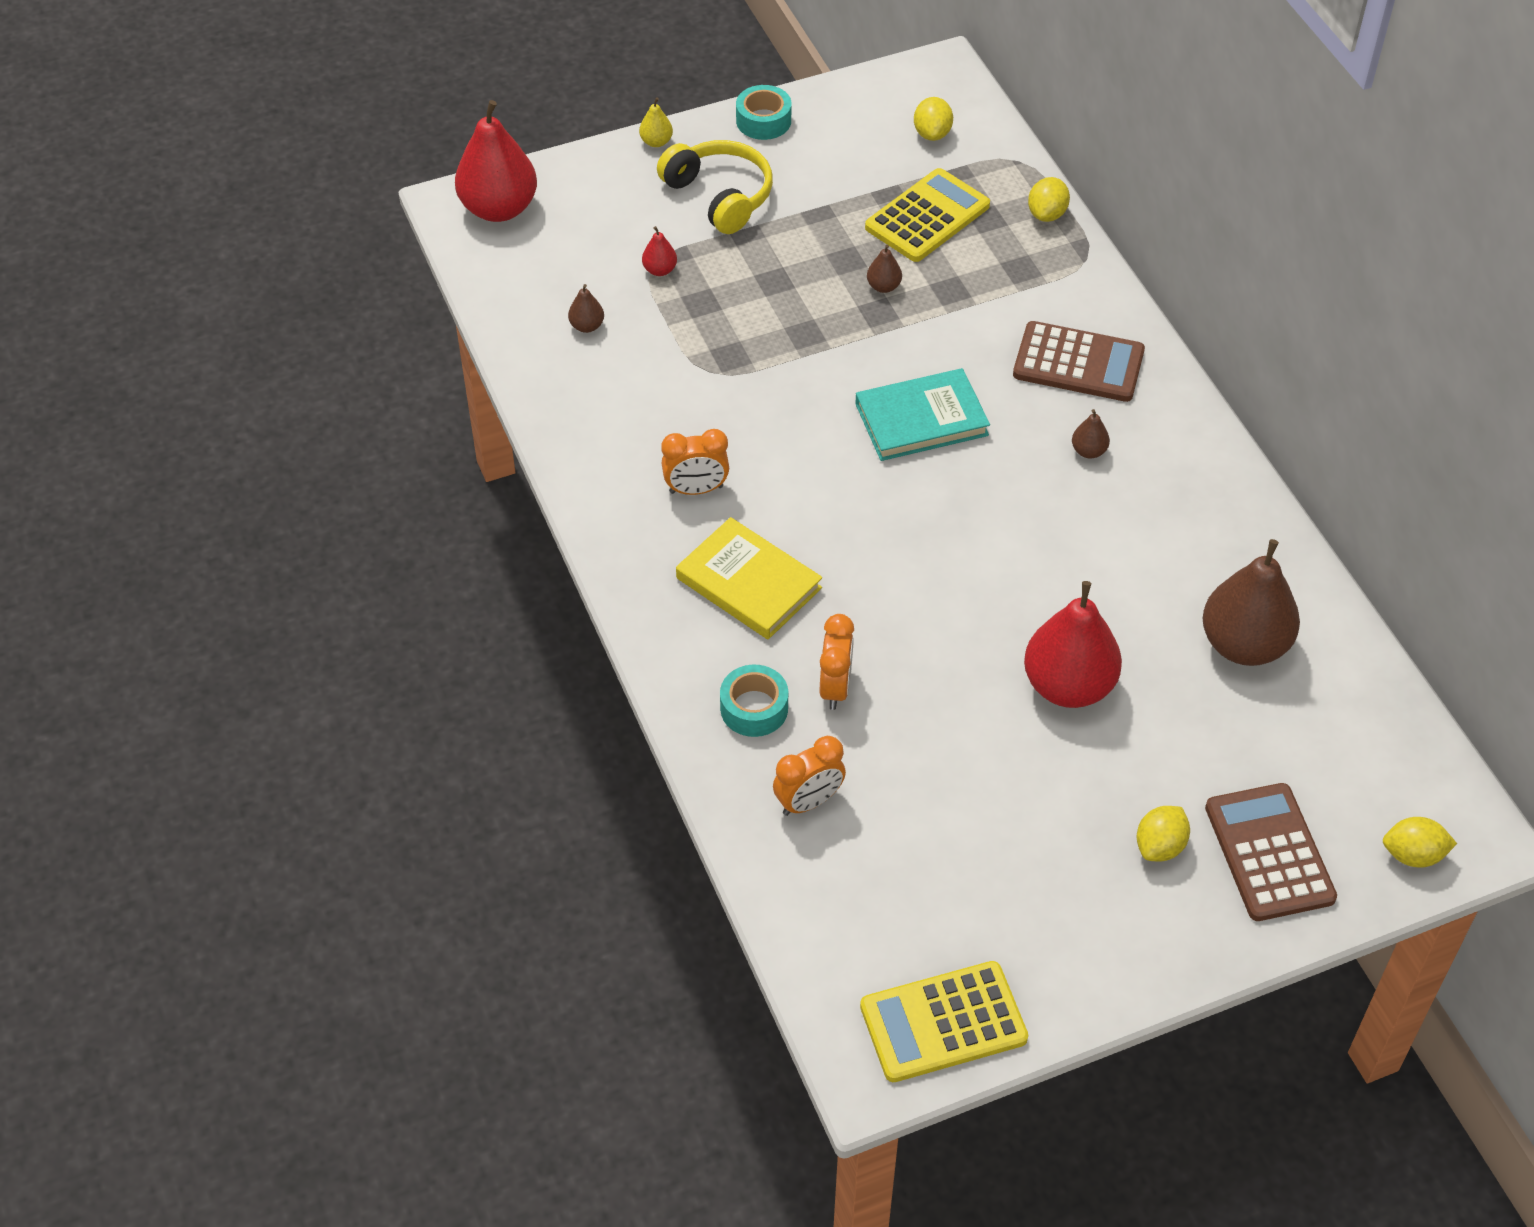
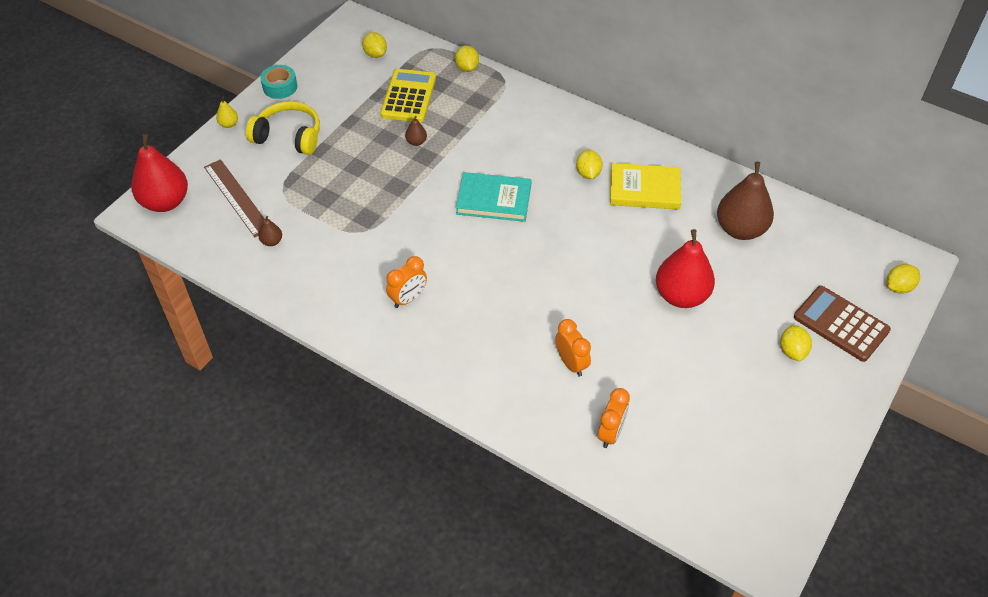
camera: 35 degrees left, 0 degrees up
red pear [642,226,677,276] -> none
yellow book [676,517,822,639] -> yellow book moved to [610,163,681,210]
turquoise tape [720,665,788,737] -> none
turquoise book [855,368,990,461] -> turquoise book turned 60 degrees clockwise [456,172,531,222]
yellow calculator [860,961,1028,1082] -> none
brown calculator [1013,321,1145,402] -> none
brown pear [1072,409,1110,459] -> yellow lemon [576,150,603,179]
none -> brown ruler [204,159,265,237]

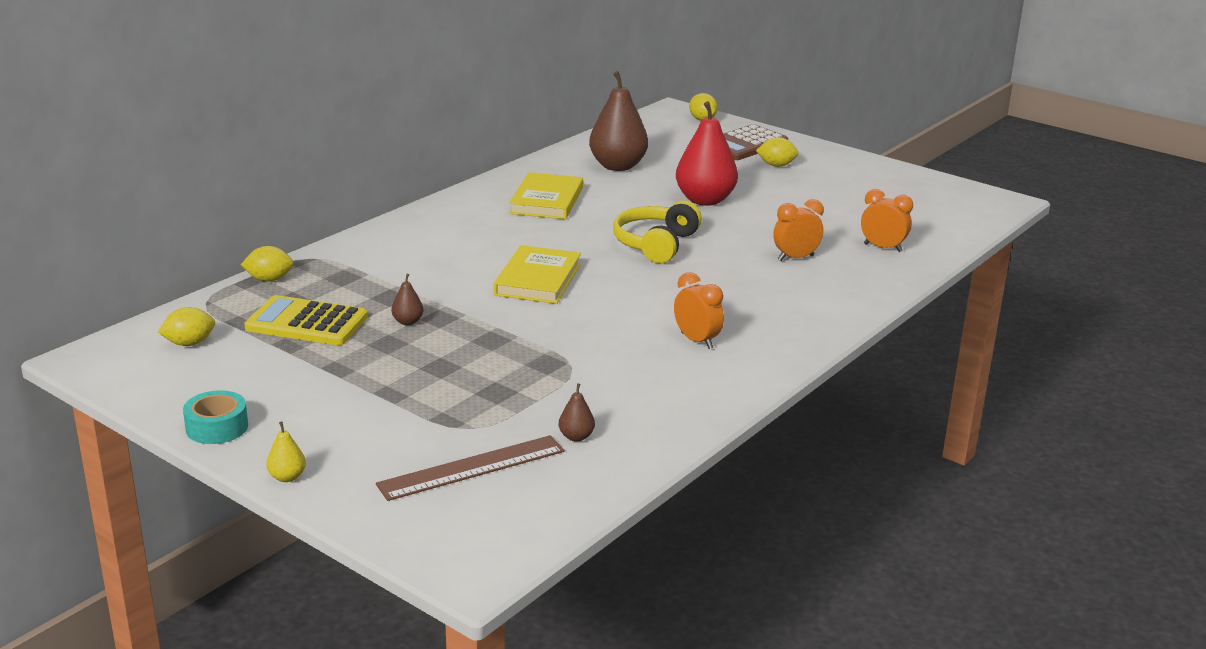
camera: 85 degrees left, 25 degrees down
red pear [131,134,188,212] -> none
yellow headphones [246,101,320,155] -> yellow headphones moved to [613,201,702,263]
turquoise book [456,172,531,222] -> yellow book [494,245,581,304]
yellow lemon [576,150,603,179] -> none

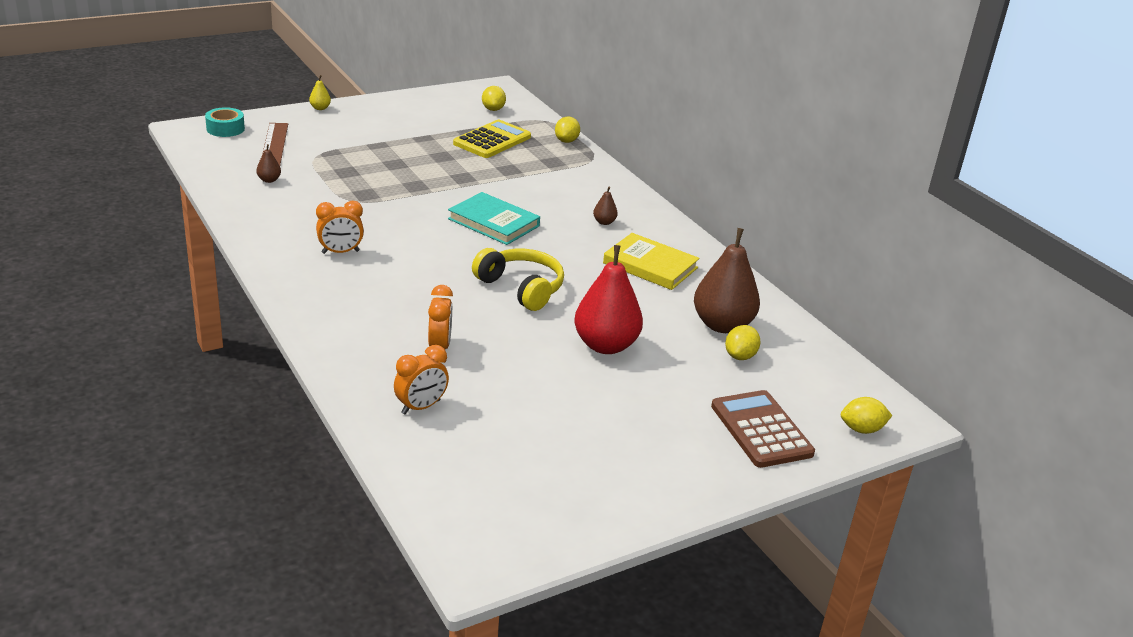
camera: 110 degrees right, 5 degrees up
turquoise tape [183,390,248,444] -> turquoise tape moved to [205,107,245,137]
brown pear [391,274,424,325] -> brown pear moved to [593,187,618,225]
yellow book [494,245,581,304] -> turquoise book [448,192,540,245]
yellow lemon [756,137,799,167] -> yellow lemon moved to [725,325,760,360]

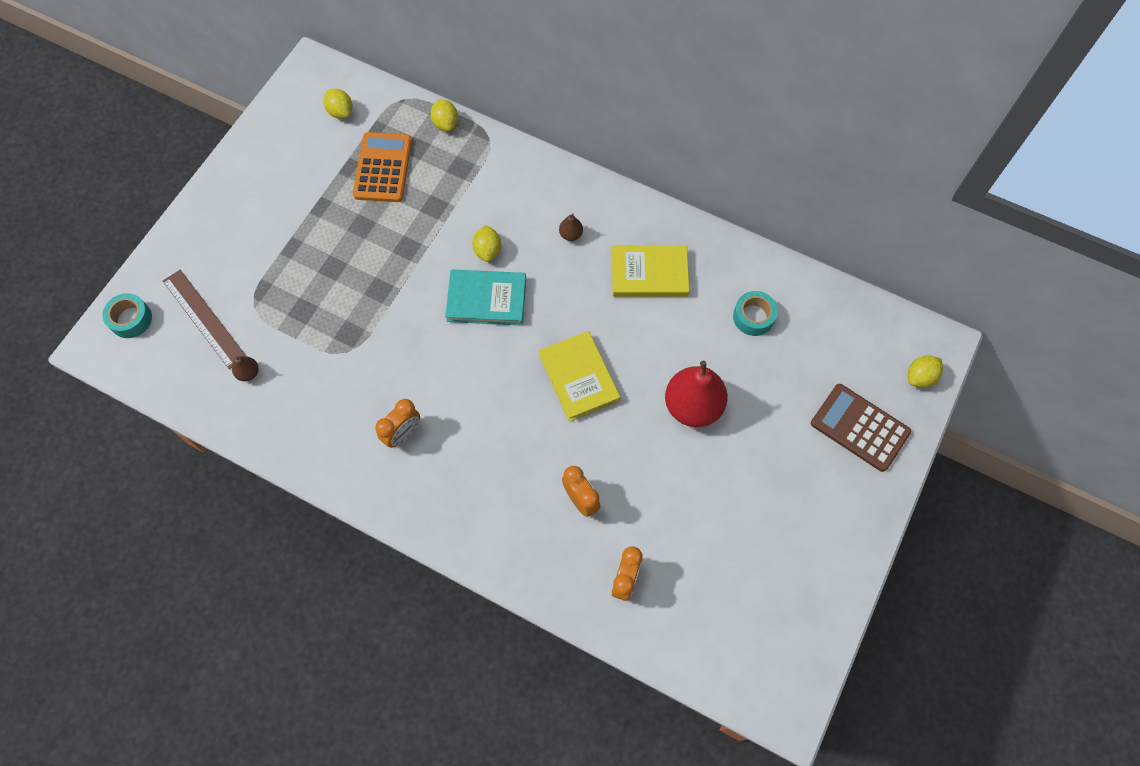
camera: 30 degrees left, 35 degrees up
yellow pear [309,75,331,110] -> none
yellow calculator [453,120,531,158] -> orange calculator [353,132,412,202]
yellow headphones [472,248,564,311] -> yellow book [539,331,620,422]
brown pear [694,228,760,333] -> turquoise tape [733,291,778,336]
yellow lemon [725,325,760,360] -> yellow lemon moved to [472,225,501,262]

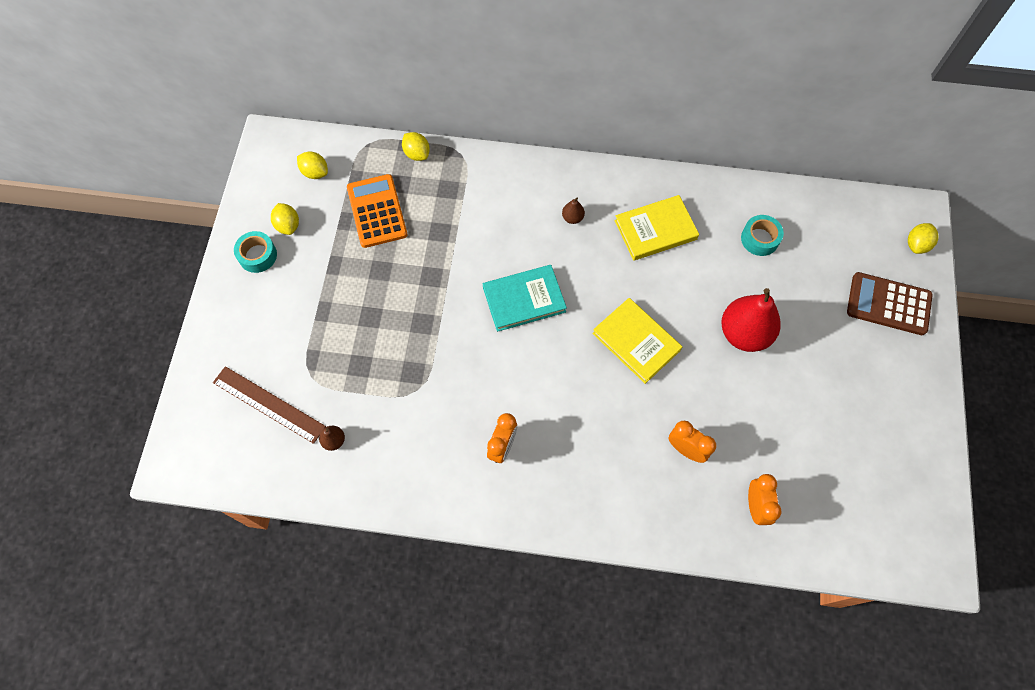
camera: 20 degrees left, 0 degrees up
turquoise tape [102,293,152,338] -> turquoise tape moved to [234,231,277,273]
yellow lemon [472,225,501,262] -> yellow lemon moved to [271,203,299,235]

